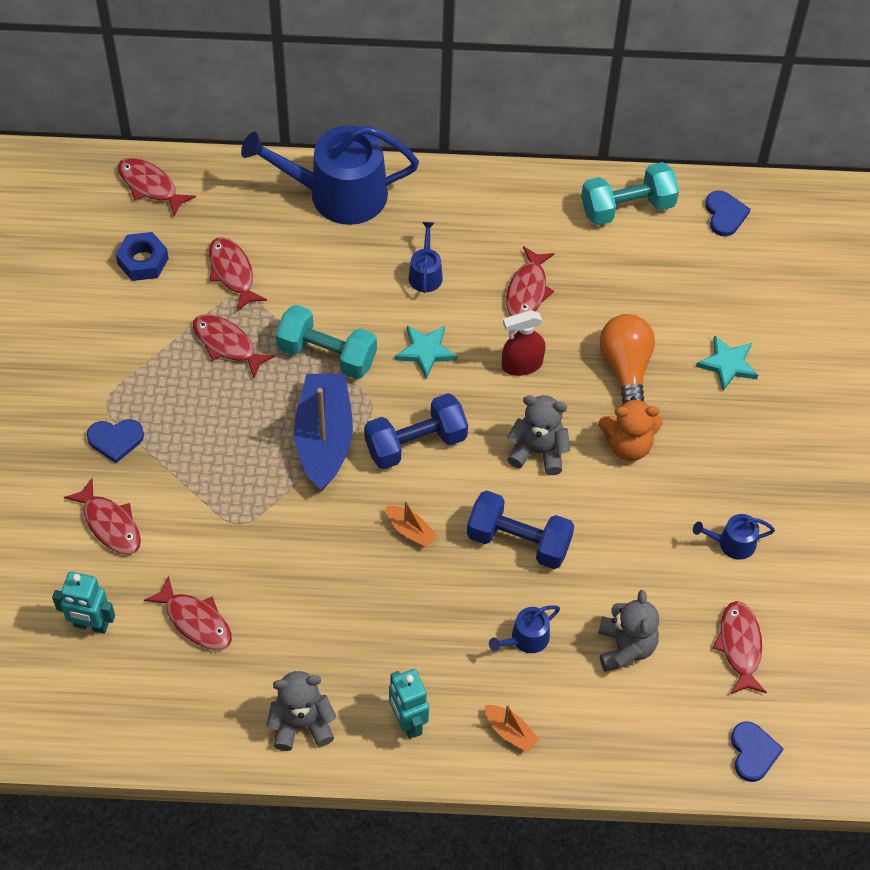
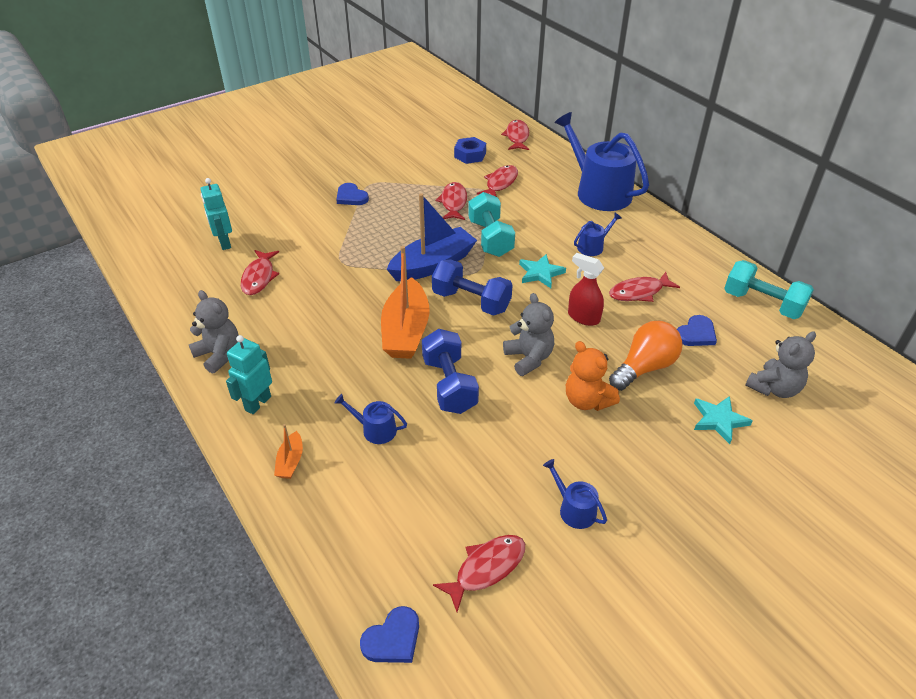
camera: 55 degrees right, 15 degrees down
red fish [64,478,141,554] -> none
orange boat [386,500,438,547] -> orange boat [381,246,430,359], size x2.24
grey teddy bear [598,590,659,672] -> grey teddy bear moved to [745,331,816,398]
blue heart [705,190,751,237] -> blue heart moved to [677,315,717,346]

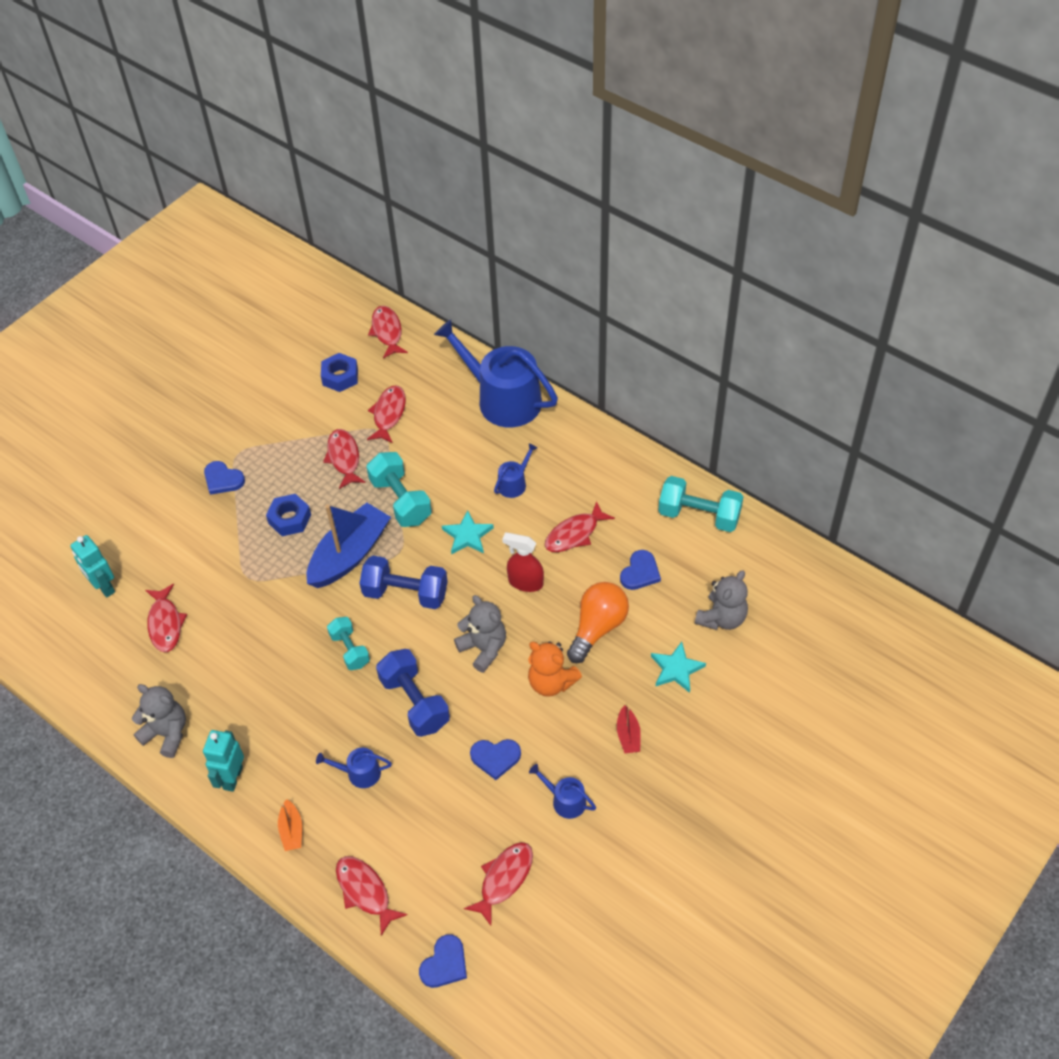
camera: 15 degrees left, 10 degrees up
orange boat [381,246,430,359] -> turquoise dumbbell [327,617,370,670]
none -> blue nut [266,494,311,536]
none -> red fish [336,856,408,936]
none -> blue heart [470,739,521,780]
none -> red boat [617,705,641,753]

